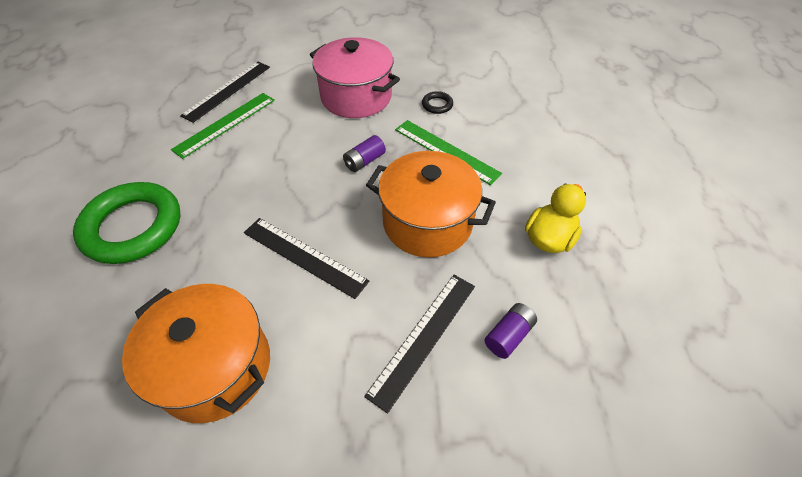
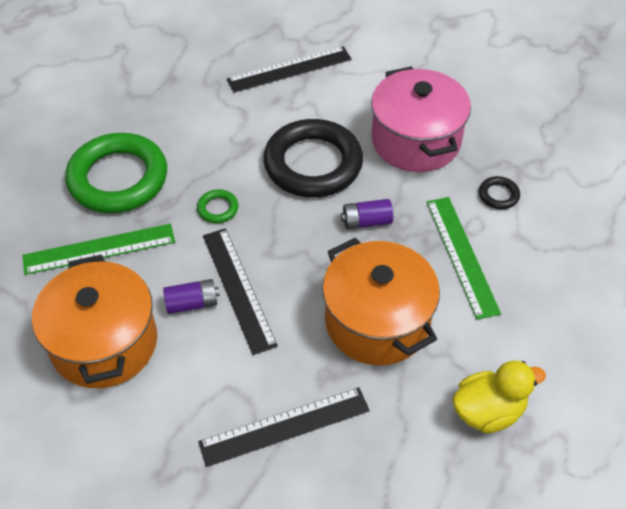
camera: 35 degrees right, 0 degrees up
green ruler [171,93,275,159] -> green ruler moved to [22,223,175,275]
purple battery [485,303,537,359] -> purple battery moved to [163,279,220,314]
none -> green ring [197,189,238,223]
none -> black ring [263,119,363,197]

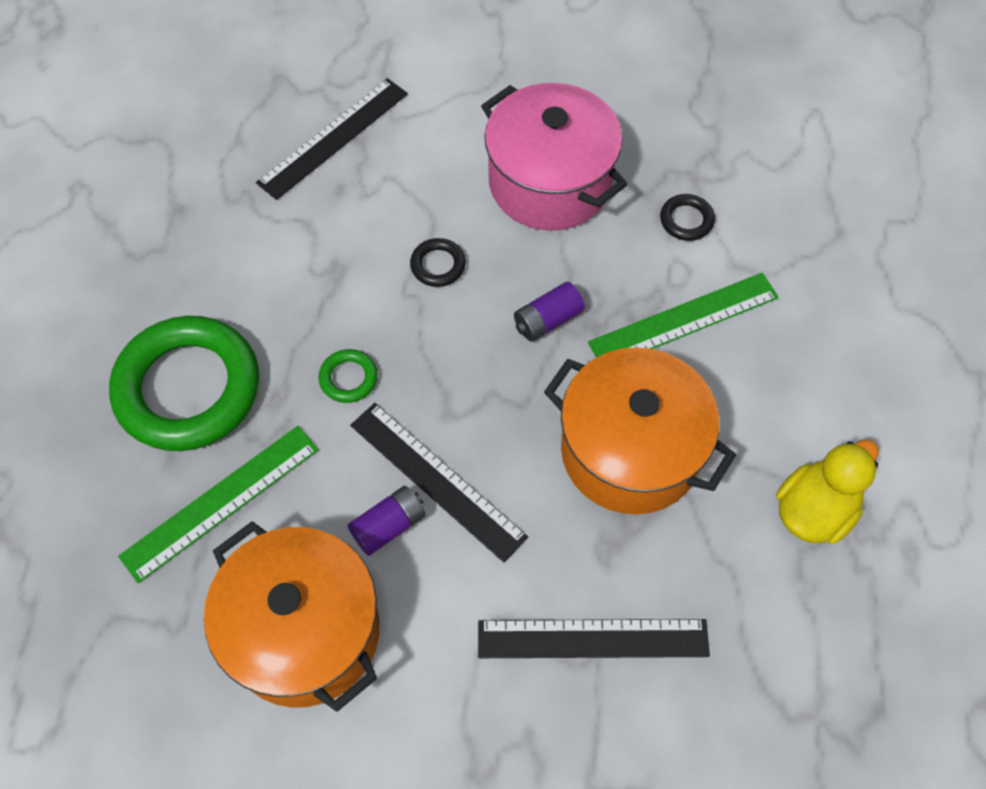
camera: 25 degrees left, 10 degrees up
black ruler [198,387,370,467] -> black ruler turned 45 degrees clockwise [478,619,710,658]
black ring [263,119,363,197] -> black ring [410,238,466,287], size x0.40
green ruler [427,197,501,320] -> green ruler turned 75 degrees counterclockwise [588,273,779,358]

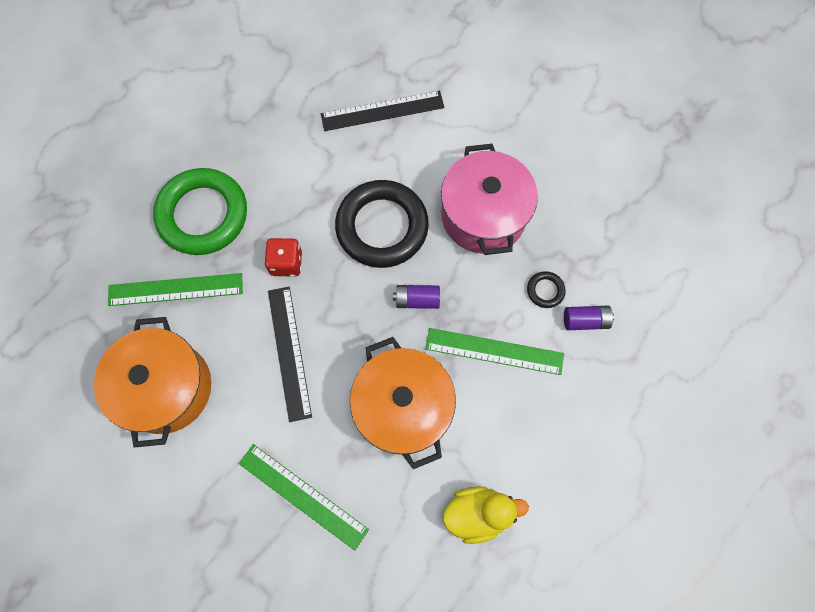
camera: 35 degrees right, 10 degrees up
green ring [319,349,378,403] -> red dice [264,238,302,277]
purple battery [347,486,426,556] -> purple battery moved to [564,306,614,330]
black ring [410,238,466,287] -> black ring [335,180,429,268], size x2.49
black ruler [478,619,710,658] -> green ruler [239,444,369,551]

